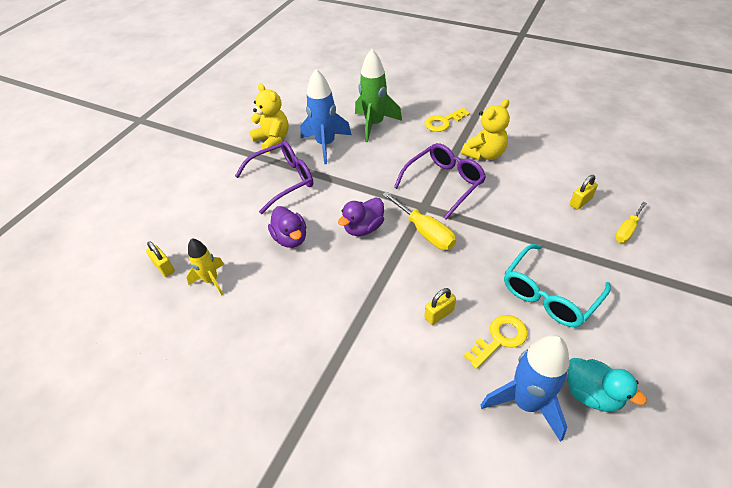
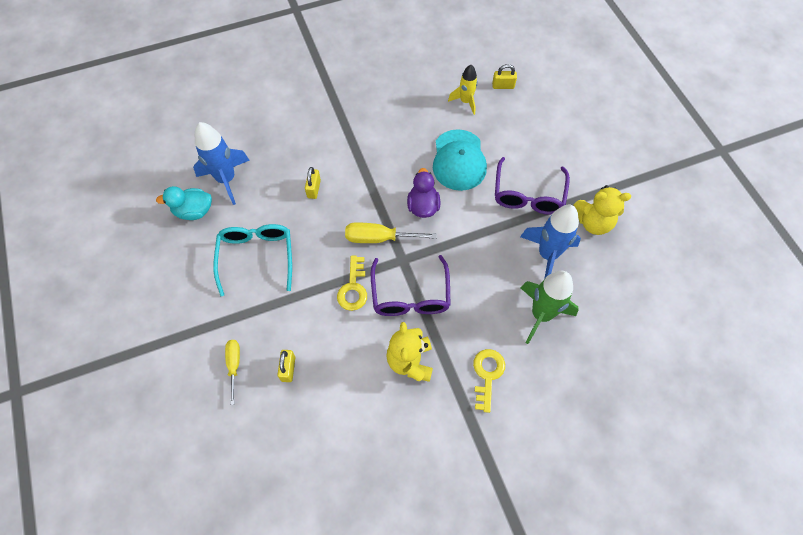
camera: 130 degrees right, 15 degrees up
purple duck [268,206,306,248] -> turquoise cap [433,129,487,191]
yellow key [464,315,528,369] -> yellow key moved to [337,256,367,311]

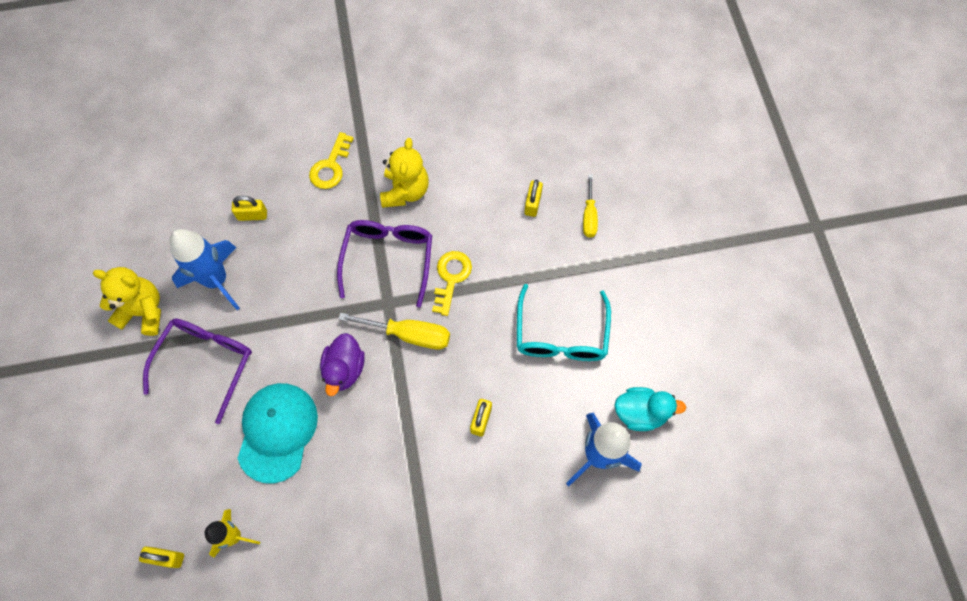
camera: 170 degrees left, 5 degrees up
green rocket [521,271,579,344] -> yellow padlock [232,196,267,221]

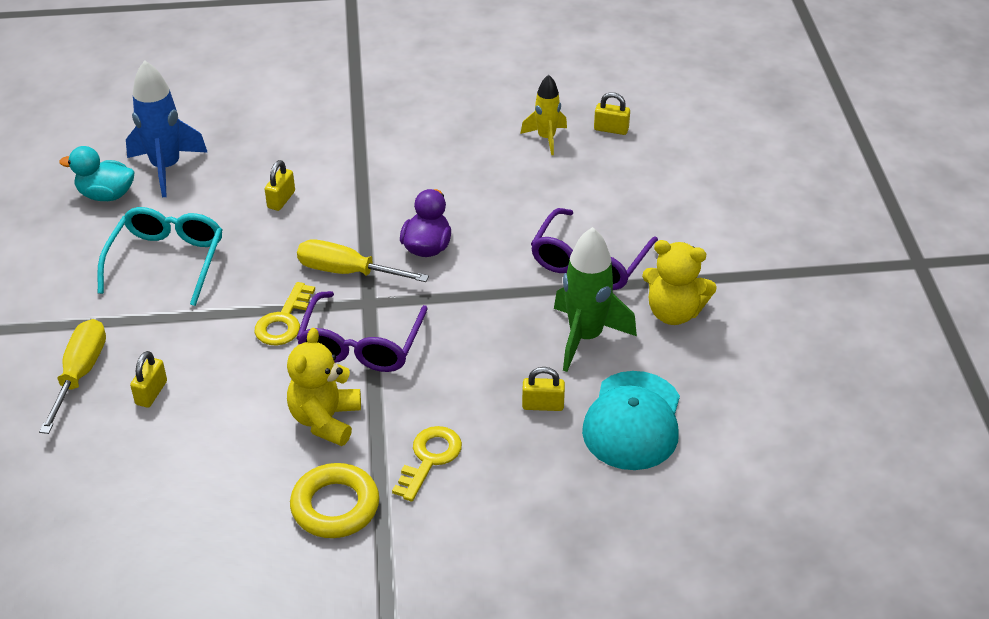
camera: 175 degrees left, 25 degrees down
blue rocket [170,229,240,310] -> green rocket [554,227,637,372]
turquoise cap [237,383,318,484] -> turquoise cap moved to [582,371,680,470]
yellow screwdriver [583,174,598,238] -> yellow screwdriver [39,319,106,434], size x1.54
none -> yellow ring [290,463,379,538]

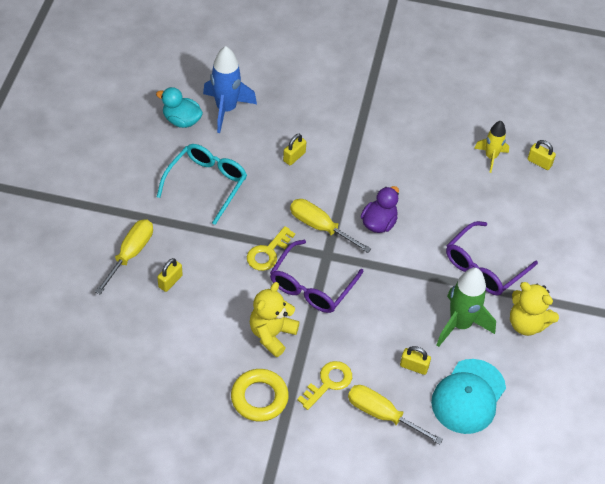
camera: 15 degrees right, 10 degrees up
none -> yellow screwdriver [348,385,443,445]

